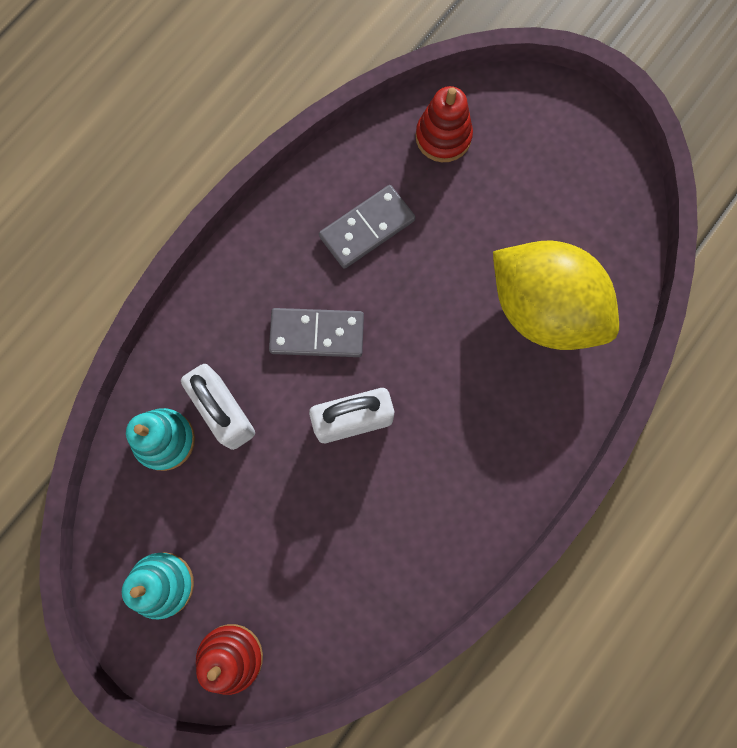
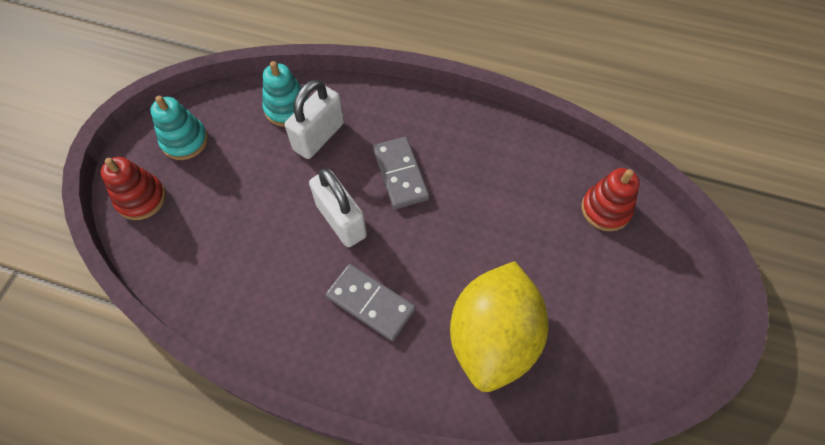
camera: 70 degrees right, 15 degrees down
grey domino [319,185,416,269] -> grey domino moved to [326,264,416,341]

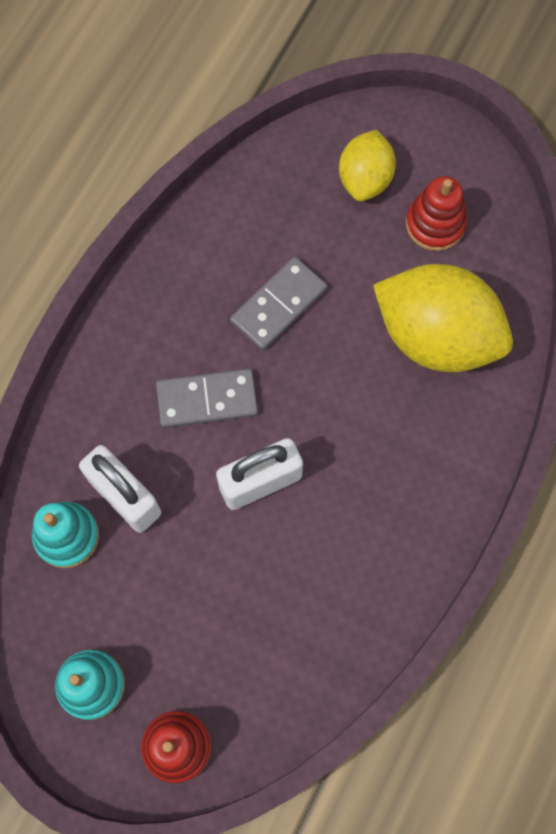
camera: 80 degrees left, 10 degrees up
grey domino [326,264,416,341] -> grey domino moved to [230,257,327,351]
red stacking toy [582,168,640,231] -> red stacking toy moved to [406,176,467,251]
none -> yellow lemon [339,129,396,201]

